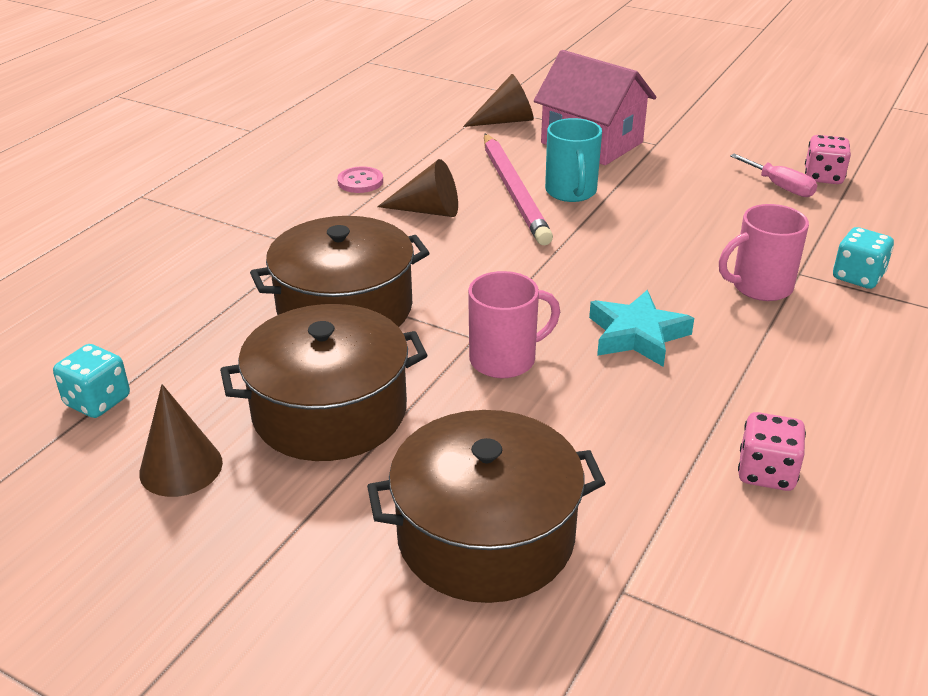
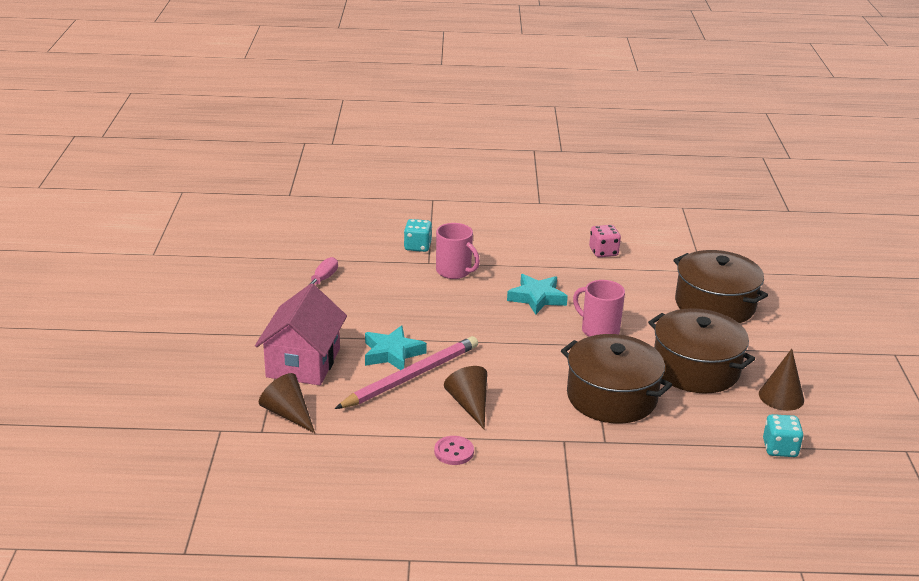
camera: 120 degrees left, 5 degrees down
turquoise mug [545,118,602,202] -> turquoise star [365,325,427,370]
pink dice [805,135,851,184] -> none

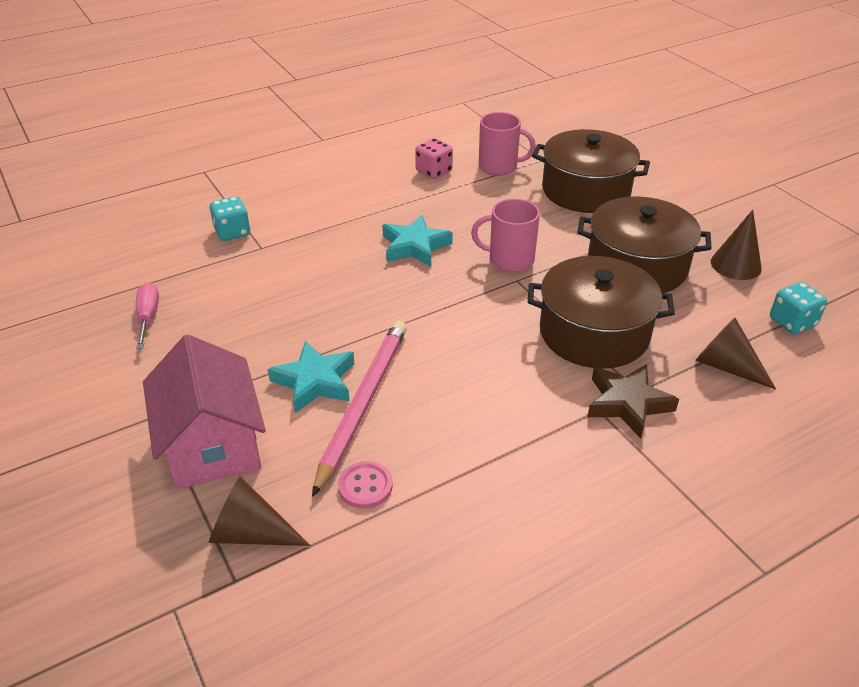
camera: 30 degrees left, 10 degrees up
pink button [434,436,474,465] -> pink button moved to [338,461,393,509]
pink mug [436,223,480,279] -> pink mug moved to [479,112,536,176]
brown cone [444,366,487,430] -> brown cone moved to [695,318,776,390]
none -> brown star [587,364,679,438]

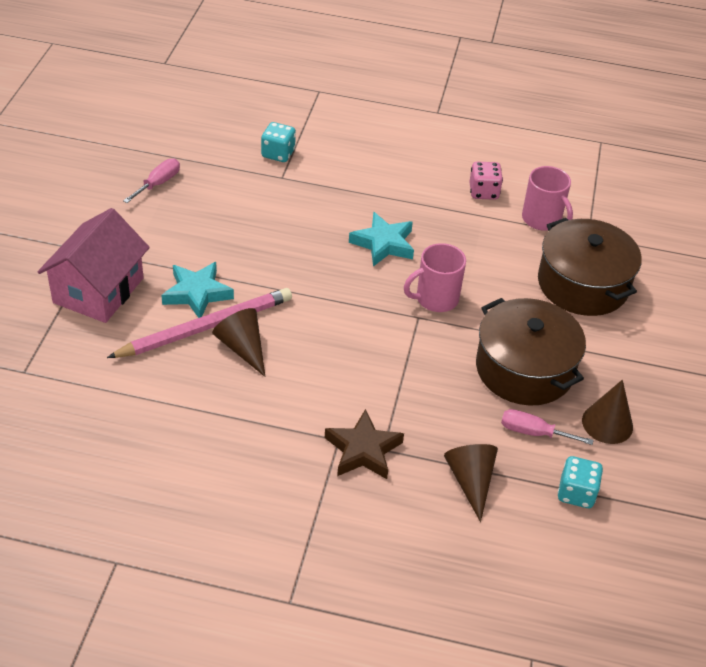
camera: 40 degrees right, 5 degrees up
brown cone [209,476,311,546] -> brown cone moved to [212,308,265,377]
pink button [338,461,393,509] -> none
pink mug [471,199,540,272] -> pink mug turned 75 degrees counterclockwise [404,243,466,312]
brown pot [528,256,675,369] -> none
none -> pink screwdriver [501,409,594,445]

